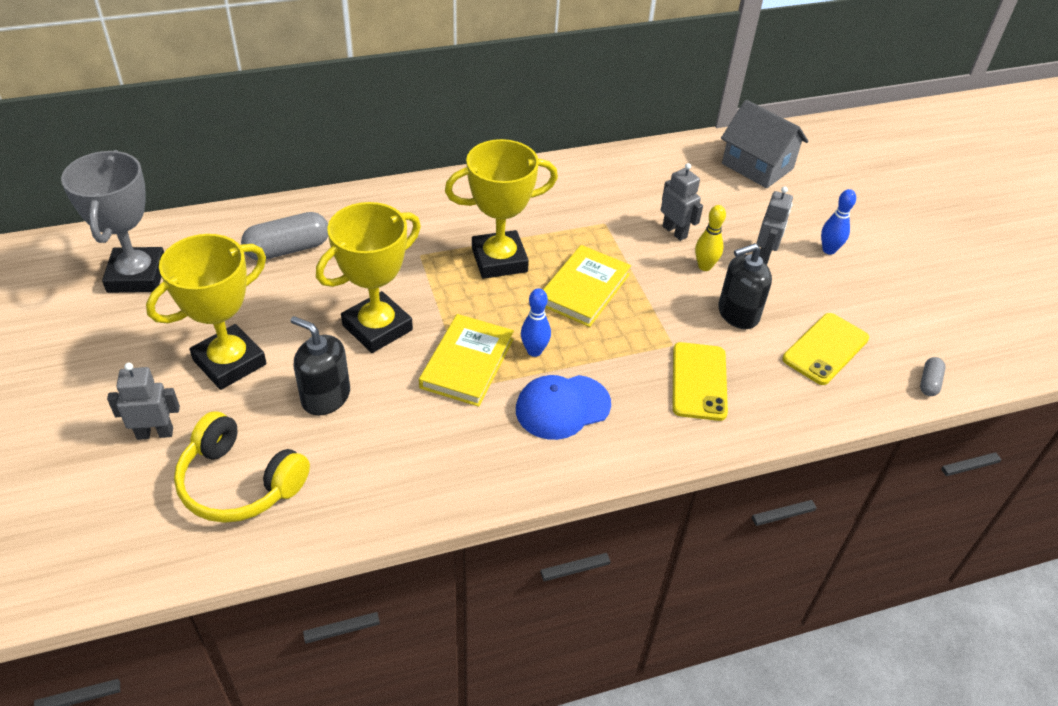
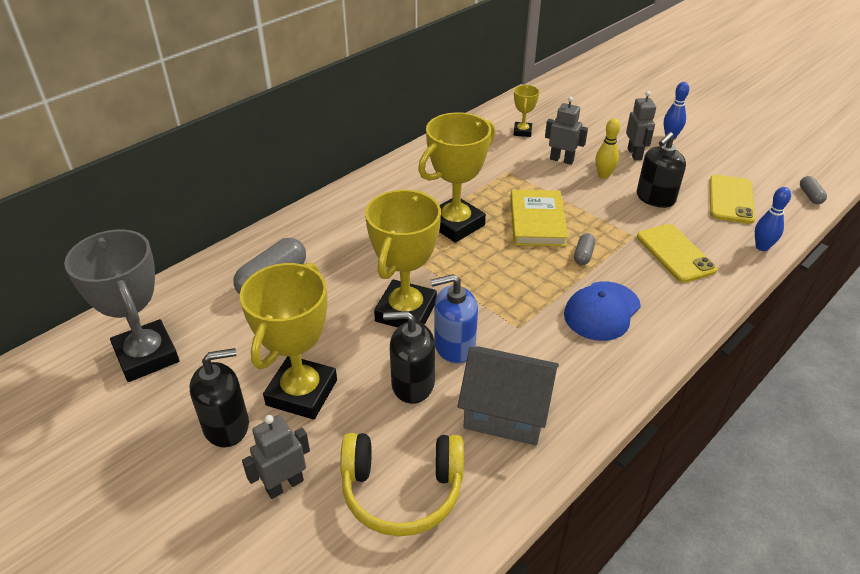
camera: 25 degrees left, 5 degrees down
yellow book [419,314,514,407] -> none
blue bowling pin [521,288,551,357] -> blue bowling pin moved to [755,187,791,251]
grey house [721,100,808,188] -> grey house moved to [458,346,559,446]
none -> black soap dispenser [189,348,249,447]
none -> blue soap dispenser [431,274,478,364]
none -> yellow trophy [514,85,539,137]
none -> grey capsule [574,233,595,265]

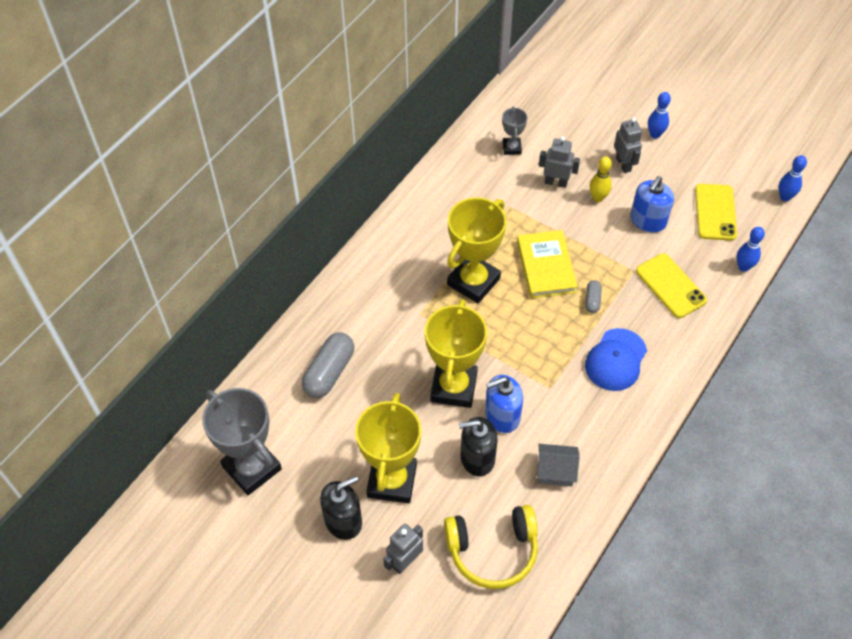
camera: 10 degrees left, 15 degrees up
grey house [458,346,559,446] -> grey house [537,444,580,487], size x0.61
yellow trophy [514,85,539,137] -> grey trophy [502,107,527,155]
black soap dispenser [637,132,686,208] -> blue soap dispenser [630,176,674,233]
grey capsule [800,176,827,204] -> blue bowling pin [779,155,807,201]

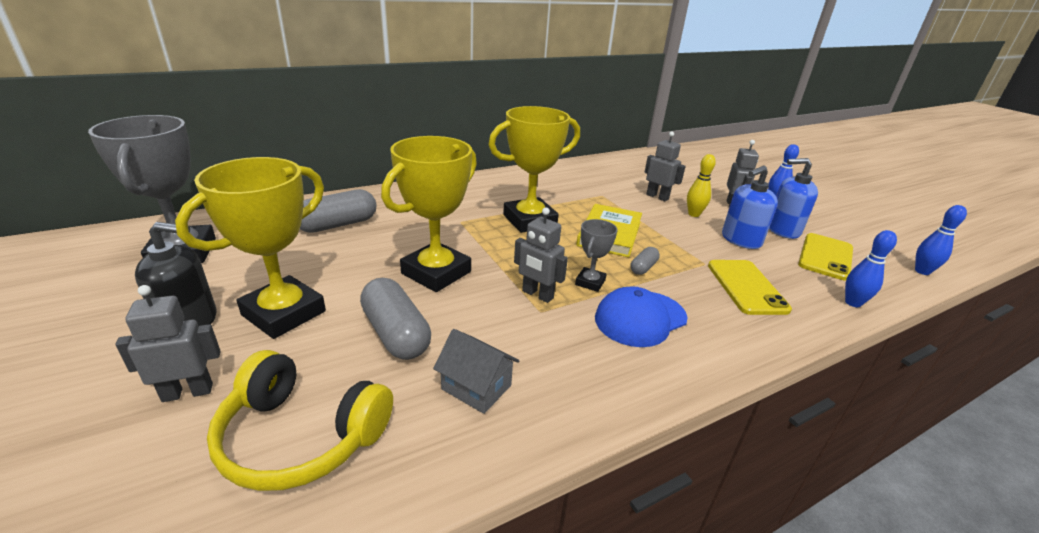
camera: 25 degrees right, 25 degrees down
black soap dispenser [459,417,498,476] -> grey capsule [360,278,431,360]
blue soap dispenser [485,375,523,433] -> blue soap dispenser moved to [769,158,818,239]
grey trophy [502,107,527,155] -> grey trophy moved to [575,219,618,292]
none -> grey robot [514,207,568,303]

